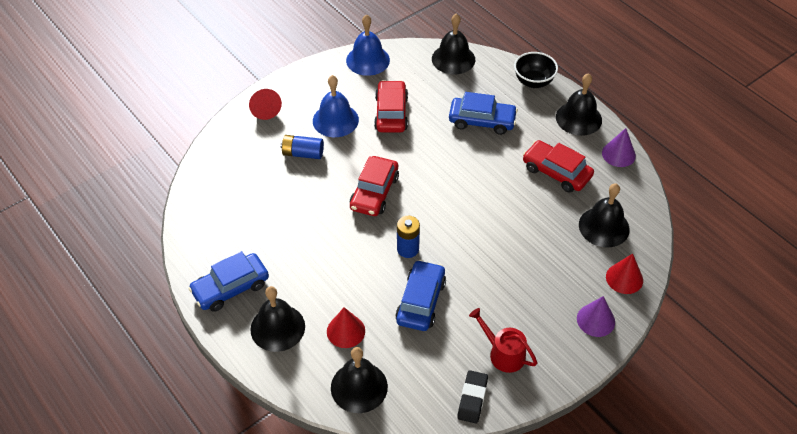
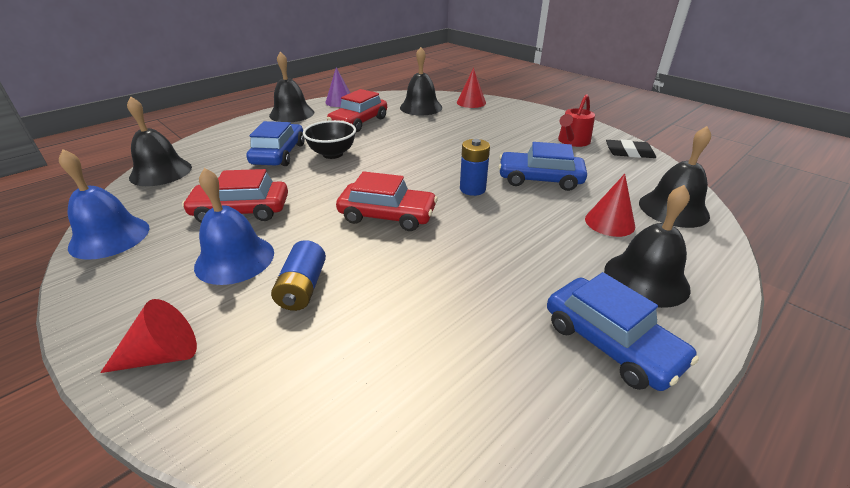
camera: 95 degrees left, 15 degrees down
black bowl [514,52,558,88] -> black bowl moved to [303,120,356,159]
purple cone [577,296,615,337] -> none

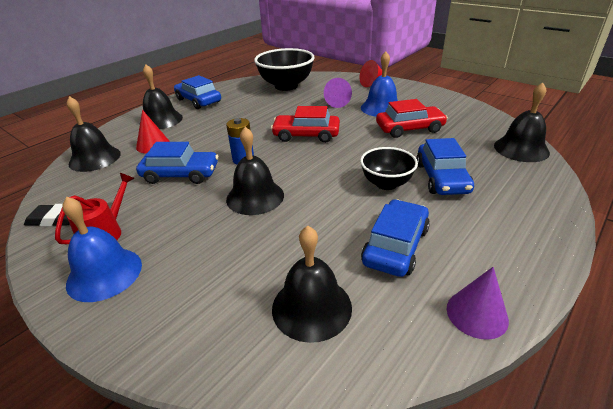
camera: 175 degrees right, 0 degrees up
blue bell [59,149,149,260] -> blue bell moved to [62,197,142,302]
black bell [269,52,314,122] -> black bell moved to [226,127,284,215]
blue battery [271,240,326,311] -> purple cone [324,78,352,108]
red car [327,89,387,132] -> blue car [361,199,430,277]
red cone [457,68,486,108] -> none
none -> black bowl [254,48,315,91]

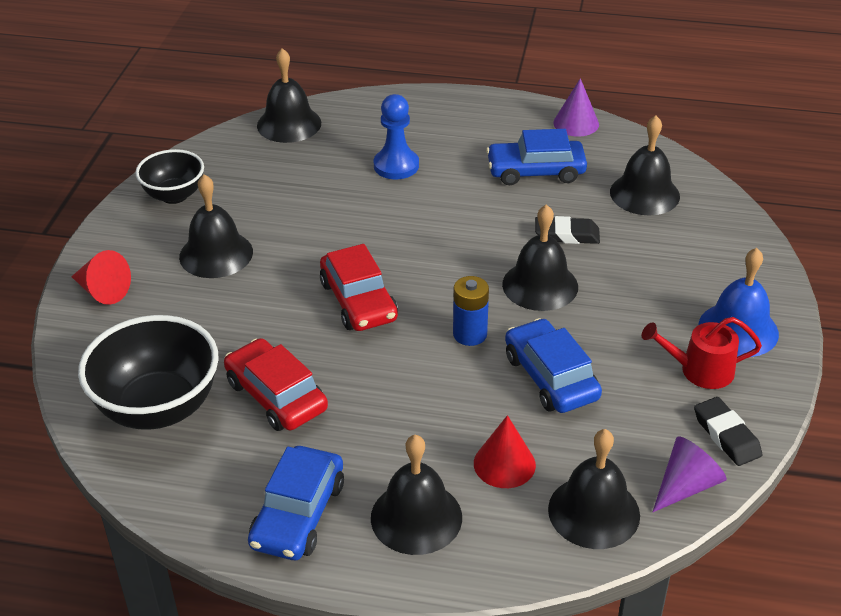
camera: 120 degrees left, 5 degrees up
purple cone [324,78,352,108] -> purple cone moved to [653,436,727,512]
black bowl [360,147,418,190] -> black bowl moved to [135,149,204,204]
blue bell [361,52,398,117] -> black bell [179,174,253,278]
red car [376,99,448,138] -> red car moved to [224,338,328,431]
blue car [416,138,474,195] -> blue pawn [374,94,419,179]
none -> black eraser [535,216,600,244]

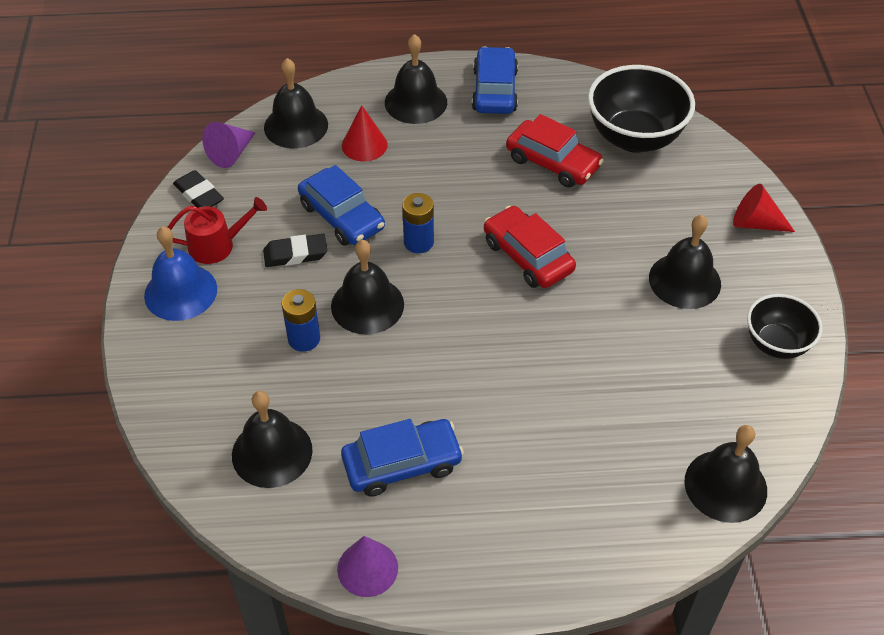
camera: 165 degrees right, 10 degrees up
blue pawn [374,94,419,179] -> none
black eraser [535,216,600,244] -> black eraser moved to [263,234,327,267]
none -> blue battery [282,289,320,352]

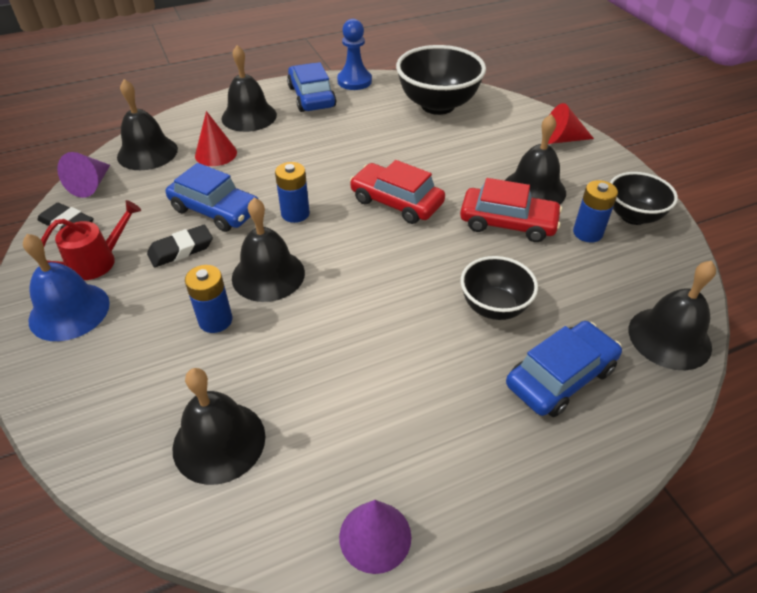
camera: 20 degrees left, 5 degrees down
blue car [341,419,464,496] -> blue car moved to [506,321,622,417]
red car [506,114,604,188] -> red car moved to [460,178,562,242]
none -> blue pawn [337,19,372,90]
none -> black bowl [461,256,538,320]
none -> blue battery [573,180,618,243]

